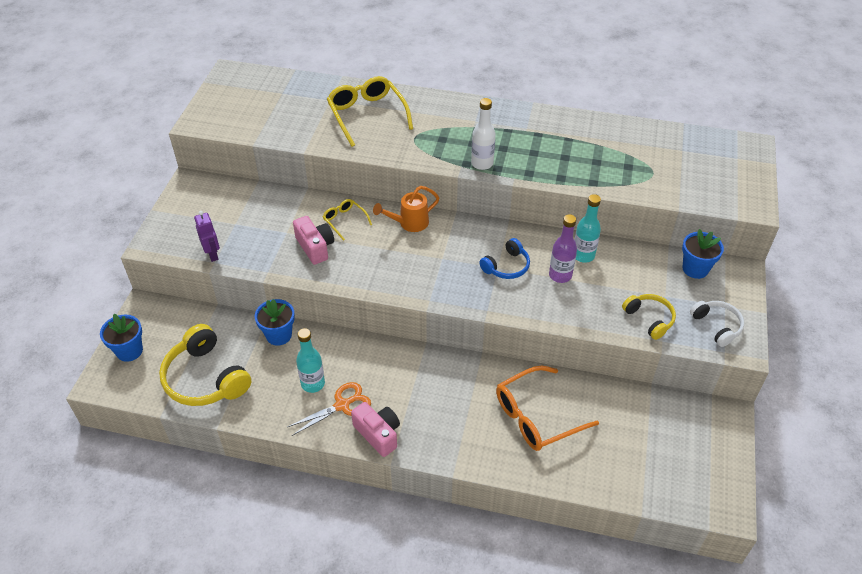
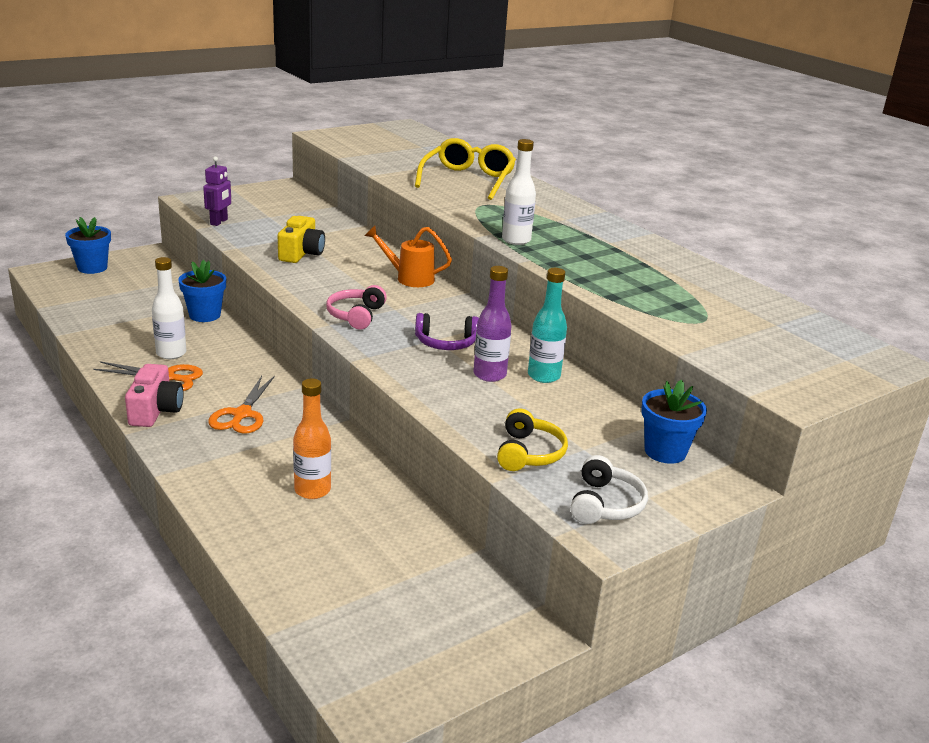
camera: 40 degrees right, 20 degrees down
yellow headphones [159,324,251,406] -> none
pink camera [293,216,334,265] -> yellow camera [278,216,325,263]
turquoise bottle [296,328,325,393] -> white bottle [152,257,187,359]
yellow glasses [323,199,372,241] -> none
blue headphones [479,238,530,279] -> purple headphones [415,313,479,350]
orange glasses [496,366,599,451] -> orange bottle [293,378,331,499]
none -> orange scissors [208,376,275,434]
none -> pink headphones [326,285,387,329]

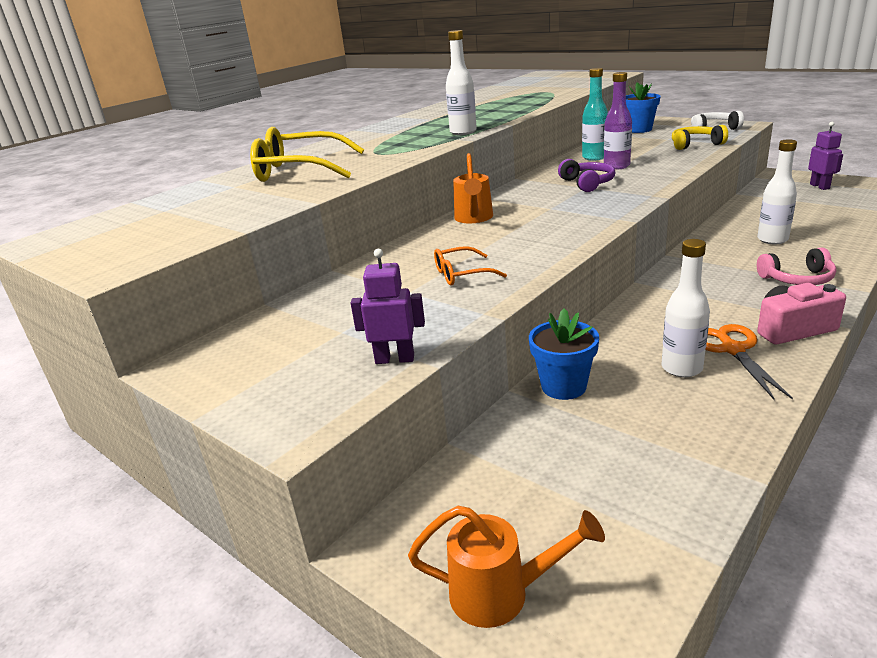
camera: 100 degrees left, 0 degrees up
blue flower pot [65,217,111,274] -> orange watering can [408,506,605,628]
orange scissors [208,376,275,434] -> none
yellow camera [278,216,325,263] -> orange glasses [434,246,507,285]
orange bottle [293,378,331,499] -> white bottle [757,139,797,244]
pink headphones [326,285,387,329] -> pink headphones moved to [757,248,837,285]
none -> purple robot [808,122,843,190]

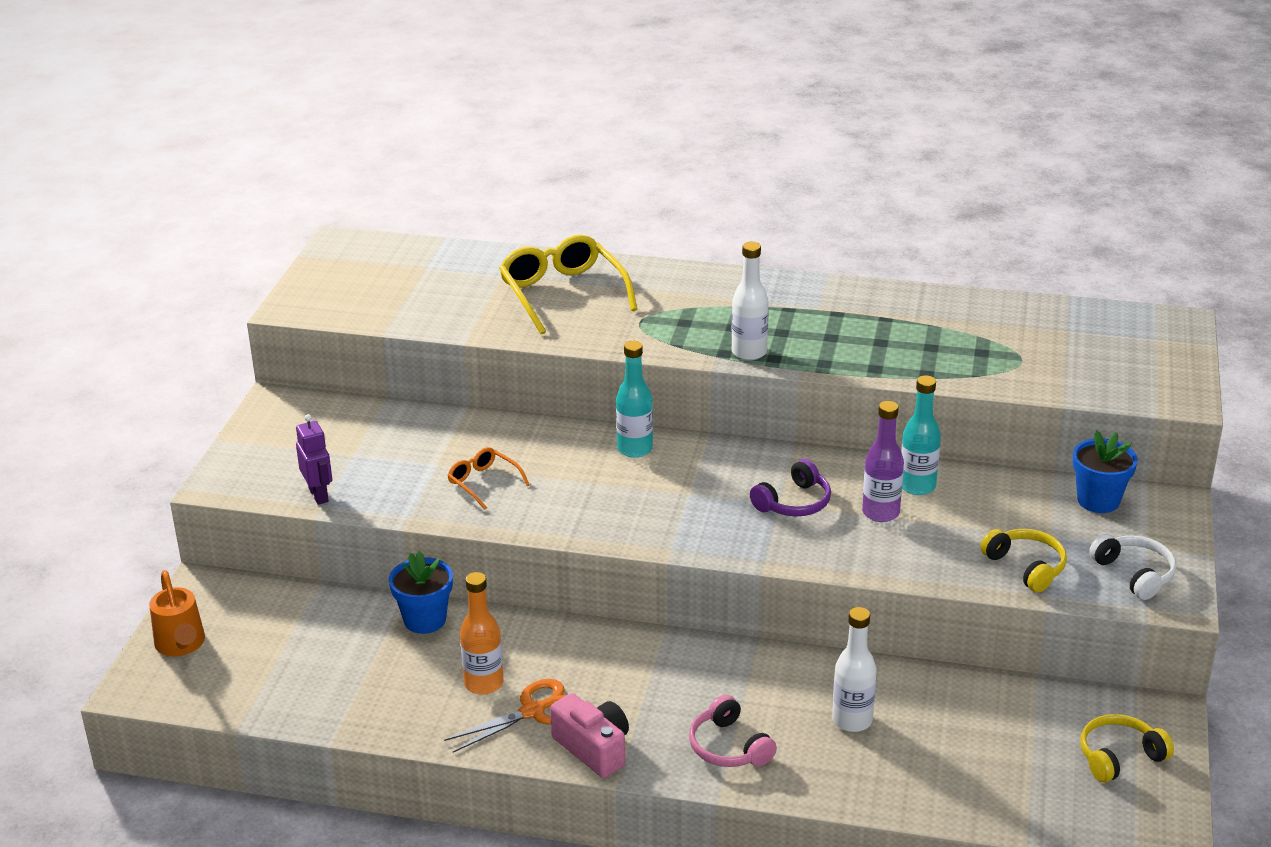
camera: 60 degrees right, 5 degrees up
orange watering can [453,153,493,223] -> turquoise bottle [616,341,653,458]
white bottle [662,239,710,377] -> orange bottle [460,572,504,695]
purple robot [808,122,843,190] -> yellow headphones [1080,714,1174,783]

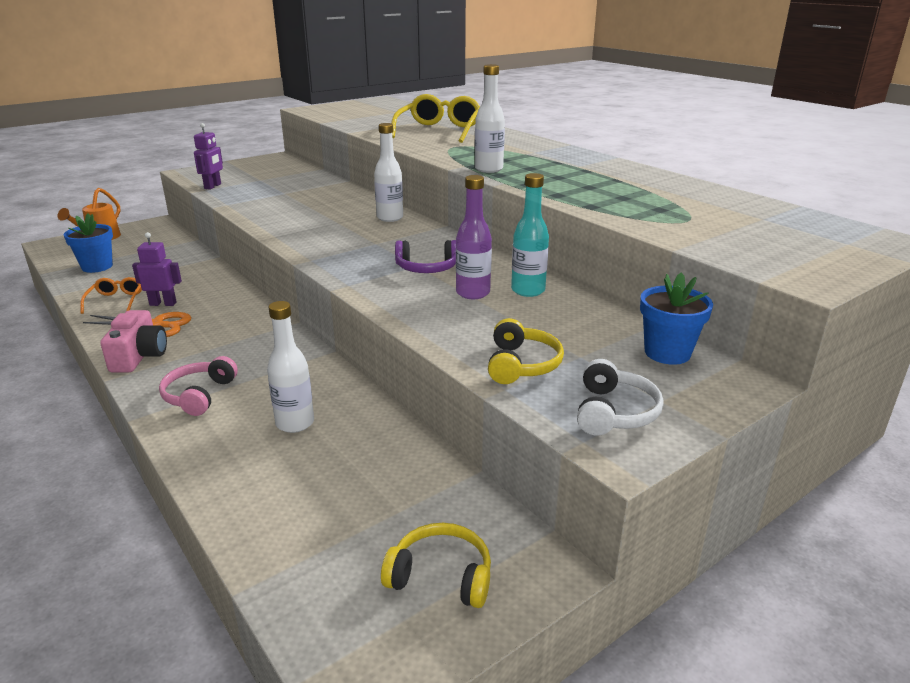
camera: 40 degrees right, 5 degrees down
blue flower pot [389,551,453,634] -> blue flower pot moved to [63,214,113,273]
orange glasses [447,447,530,509] -> orange glasses moved to [80,277,142,314]
orange bottle [460,572,504,695] -> purple robot [132,232,182,306]
turquoise bottle [616,341,653,458] -> white bottle [374,123,403,222]

